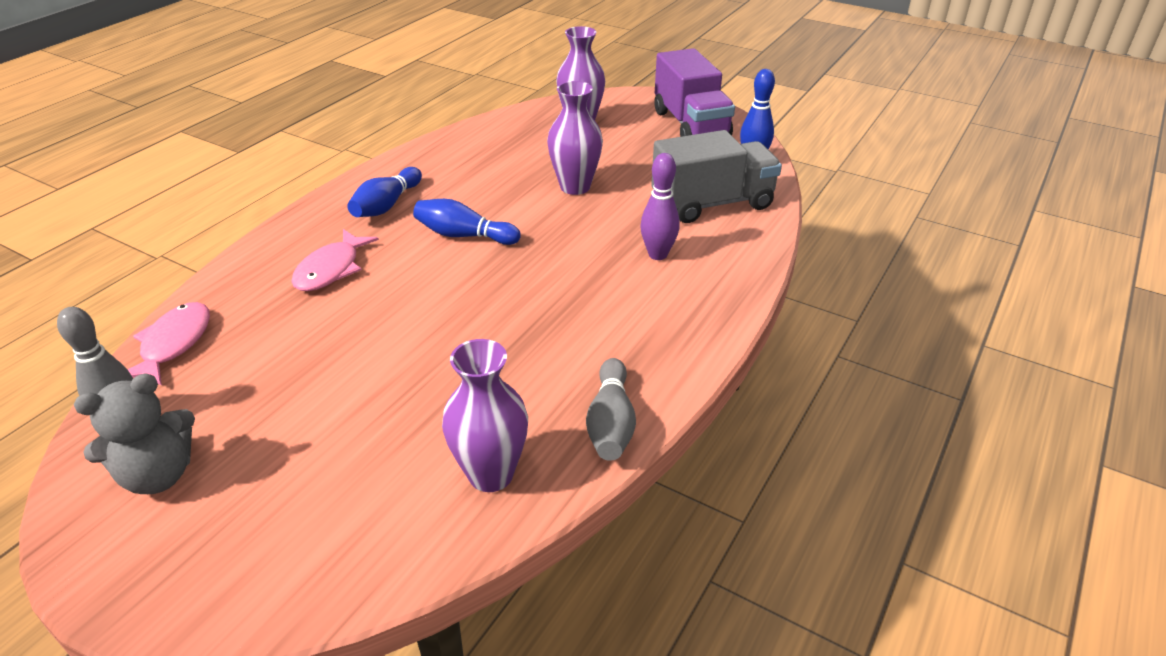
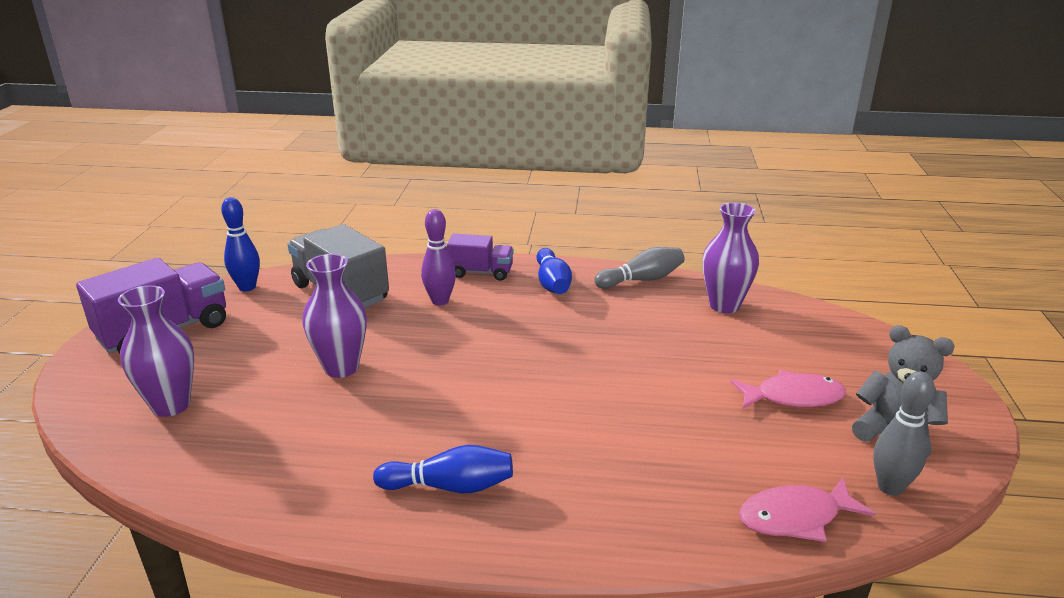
camera: 115 degrees left, 10 degrees down
pink fish [291,229,379,291] -> pink fish moved to [730,370,846,409]
blue bowling pin [413,199,521,245] -> blue bowling pin moved to [537,248,572,294]
none -> purple truck [447,234,514,281]

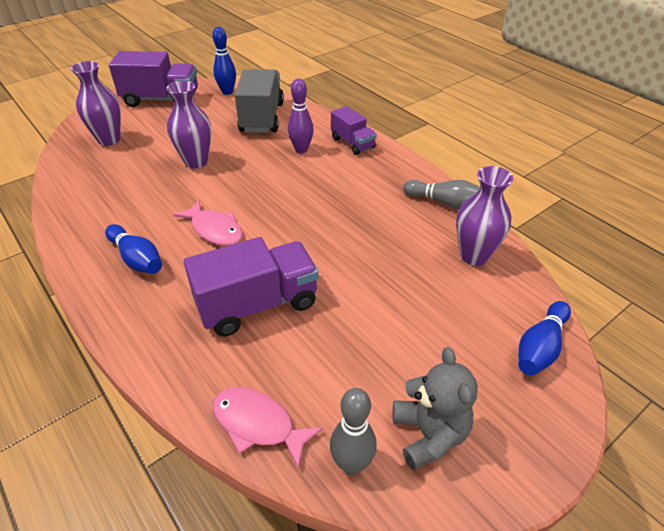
camera: 45 degrees right, 15 degrees up
blue bowling pin [537,248,572,294] -> blue bowling pin moved to [518,301,571,375]
pink fish [730,370,846,409] -> pink fish moved to [173,200,243,246]
none -> purple truck [184,237,319,336]

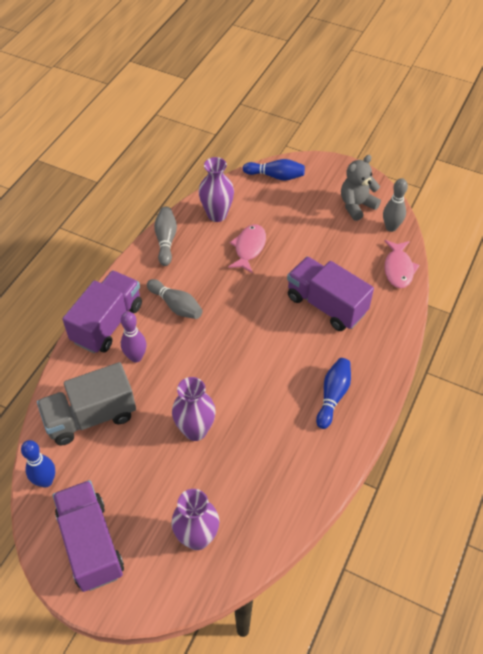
camera: 115 degrees left, 10 degrees up
pink fish [173,200,243,246] -> pink fish moved to [228,224,266,273]
purple truck [331,106,377,155] -> purple truck [62,270,142,353], size x1.71
none -> grey bowling pin [147,279,203,319]

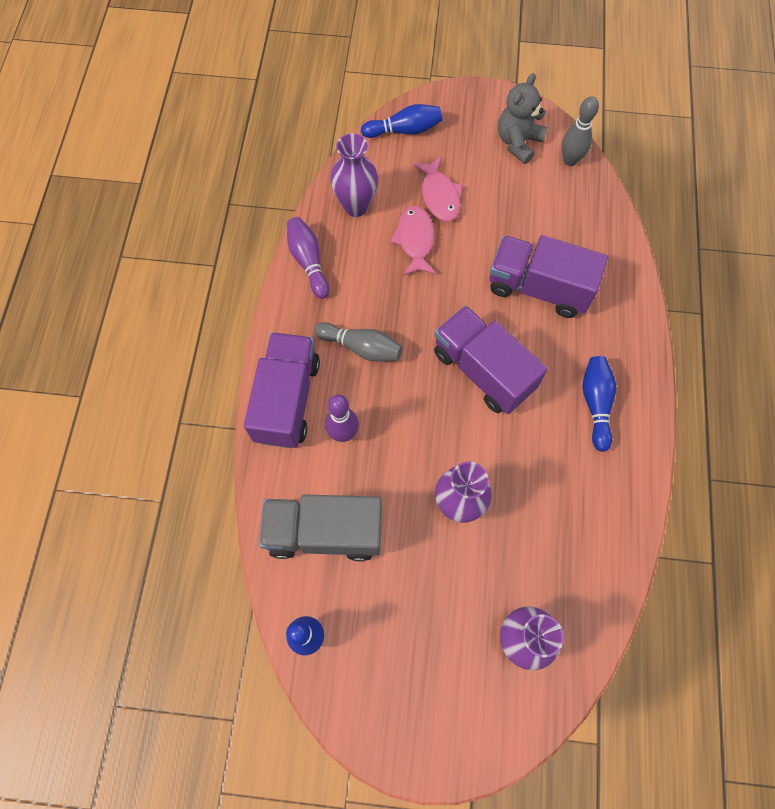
camera: 20 degrees left, 15 degrees up
grey truck [37,362,136,445] -> grey truck turned 45 degrees clockwise [259,494,382,561]
purple truck [53,480,124,592] -> purple truck moved to [434,305,548,414]
grey bowling pin [154,207,177,266] -> purple bowling pin [287,217,330,299]
pink fish [384,240,420,288] -> pink fish moved to [412,156,463,221]

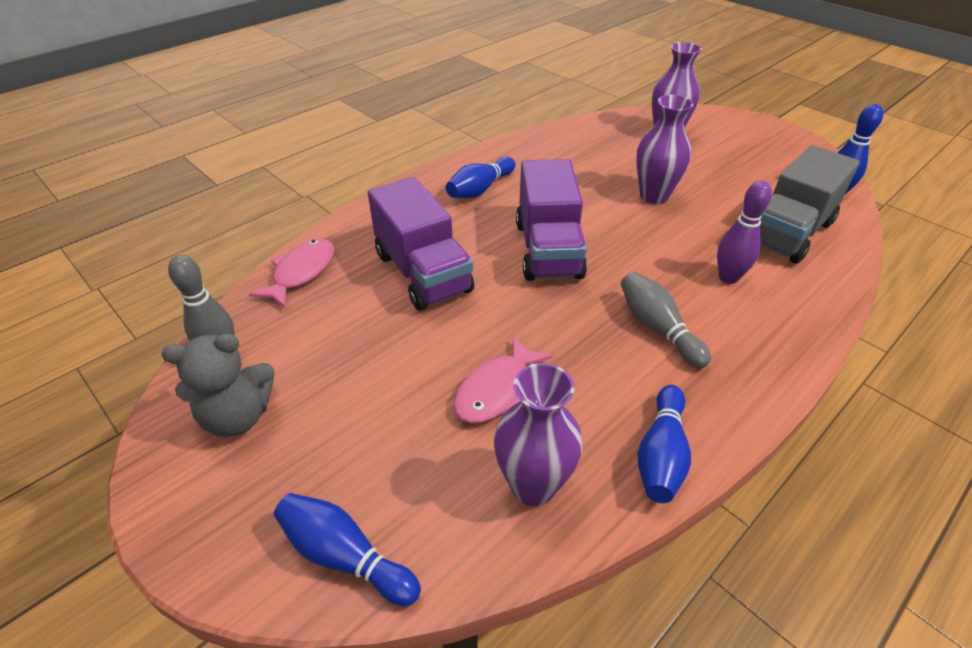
camera: 140 degrees left, 25 degrees down
purple truck [244,332,320,448] -> none
grey truck [259,494,382,561] -> grey truck turned 90 degrees clockwise [760,145,860,264]
purple bowling pin [287,217,330,299] -> blue bowling pin [638,385,691,503]
pink fish [412,156,463,221] -> pink fish moved to [249,239,334,308]

